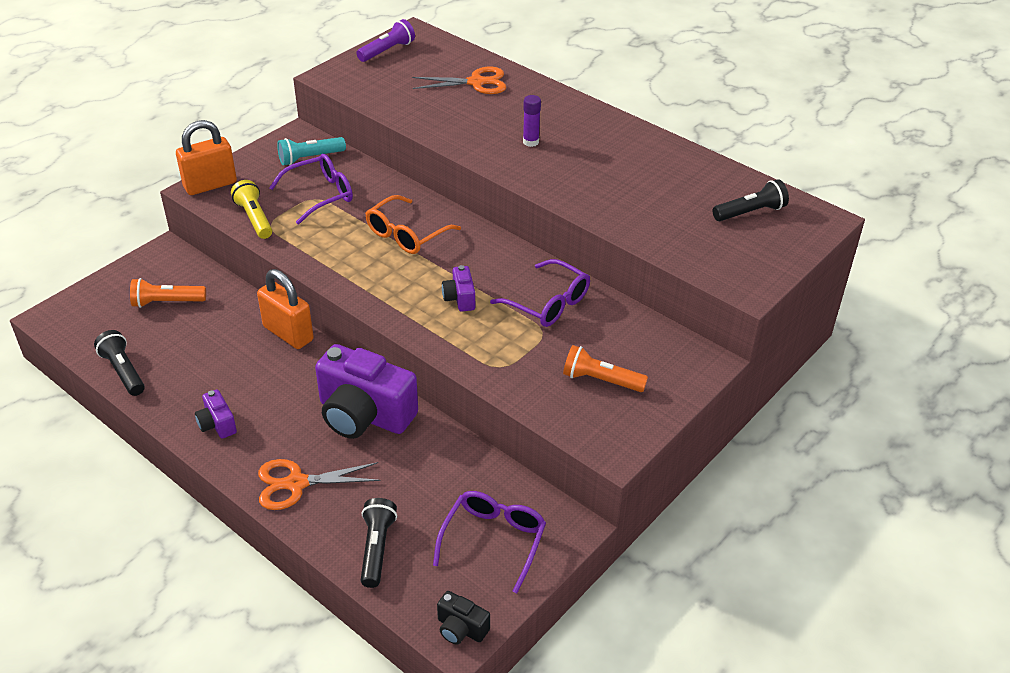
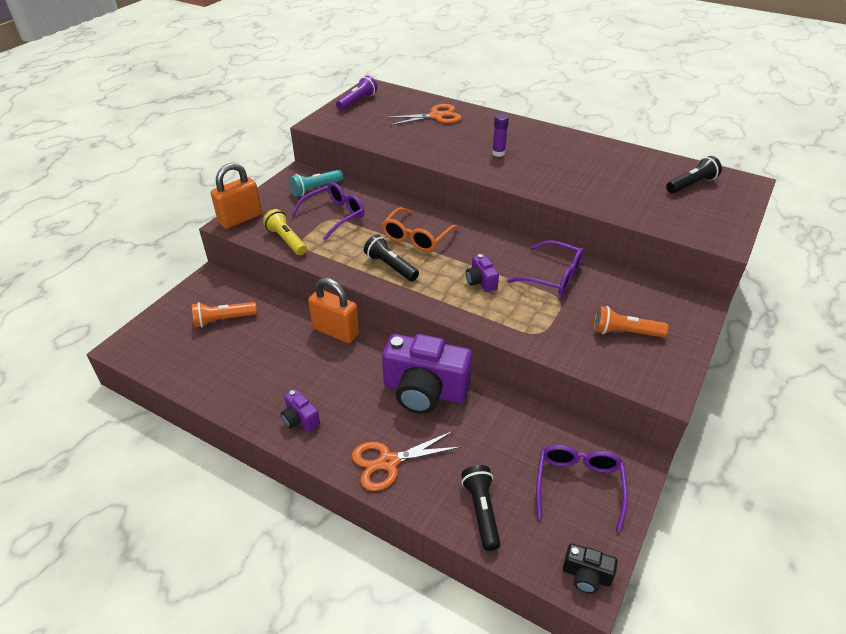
camera: 10 degrees left, 0 degrees up
black flashlight [94,330,145,396] -> black flashlight moved to [364,235,419,281]

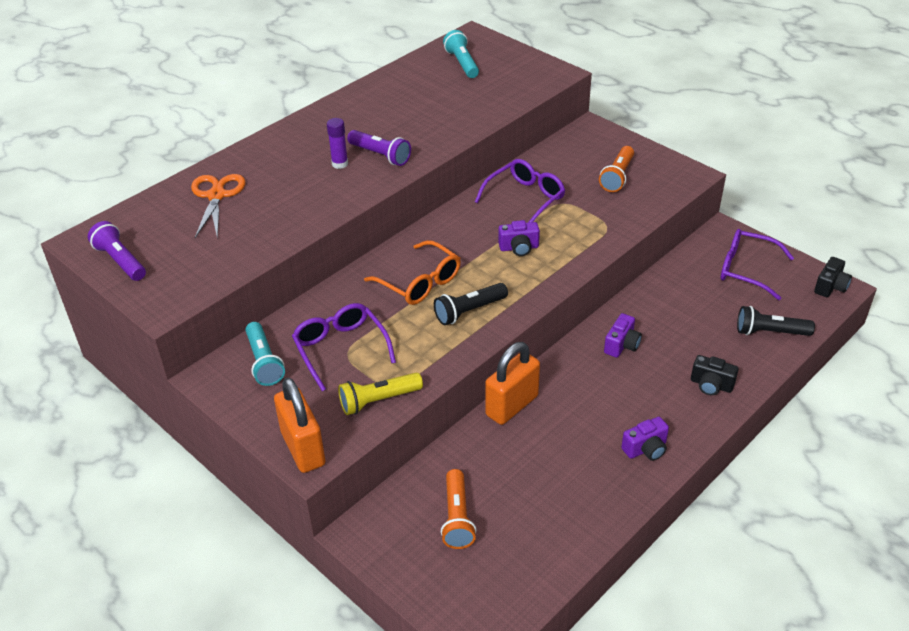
camera: 75 degrees left, 0 degrees up
orange scissors [352,431,461,491] -> black camera [691,355,739,395]
purple camera [382,334,472,414] -> purple camera [604,313,642,358], size x0.45
black flashlight [666,156,722,194] -> turquoise flashlight [443,30,479,78]
none -> purple flashlight [347,130,411,166]

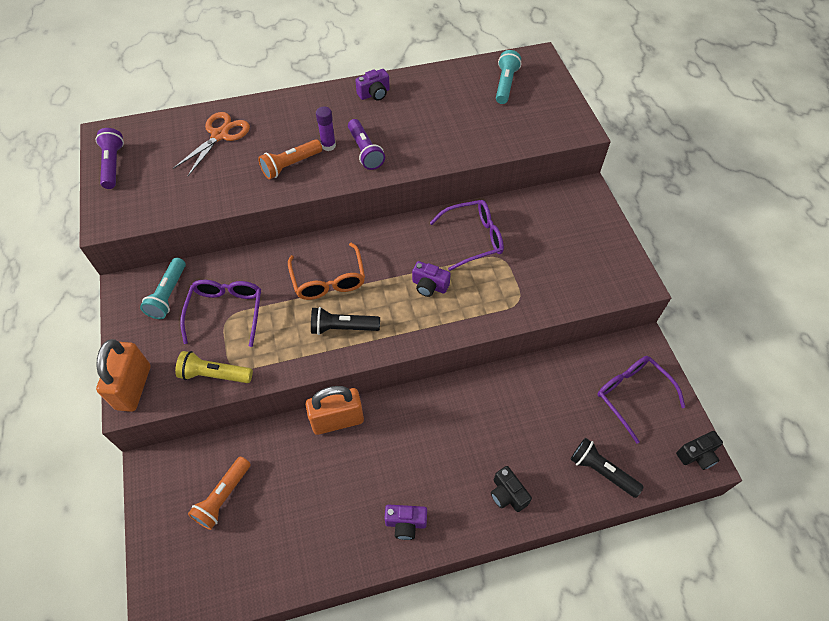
camera: 30 degrees right, 15 degrees up
orange flashlight [599,146,634,192] -> orange flashlight moved to [258,139,322,179]
purple camera [604,313,642,358] -> purple camera moved to [355,69,390,101]

